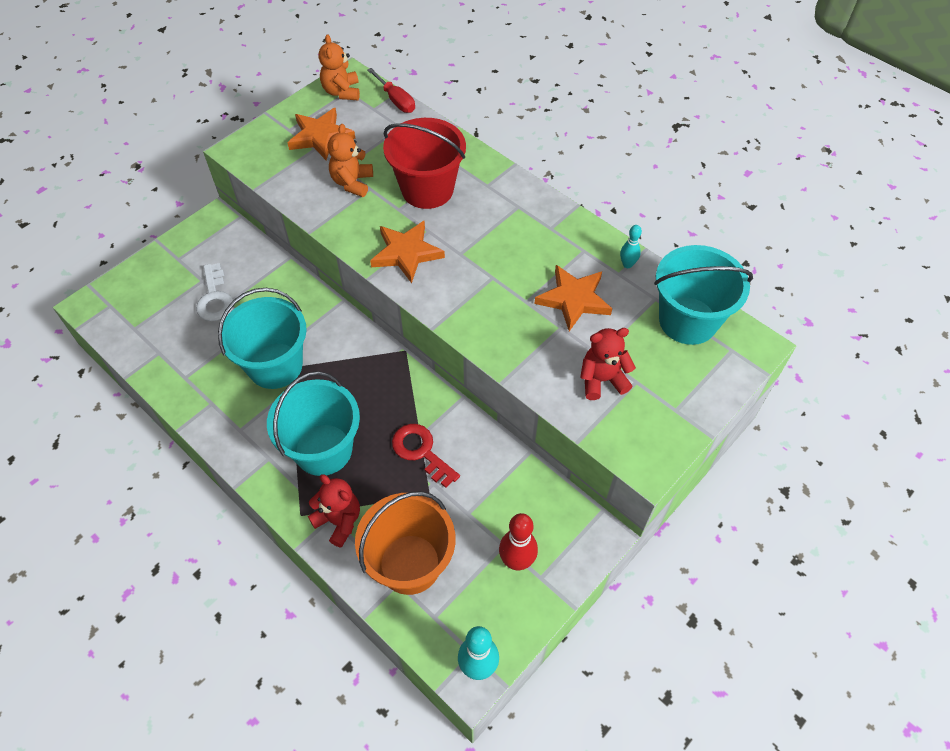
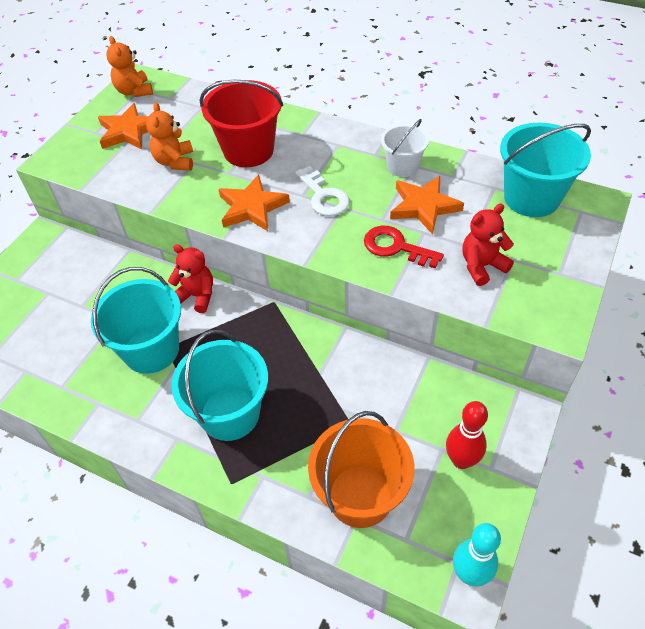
camera: 15 degrees left, 5 degrees down
white key [196,263,233,321] -> white key moved to [295,166,350,216]
red teddy bear [308,474,360,548] -> red teddy bear moved to [168,244,213,313]
red screwdriver [367,68,415,113] -> none
red key [392,424,460,488] -> red key moved to [364,226,444,268]
turquoise bowling pin [620,225,642,268] -> none
none -> white bucket [381,119,429,177]

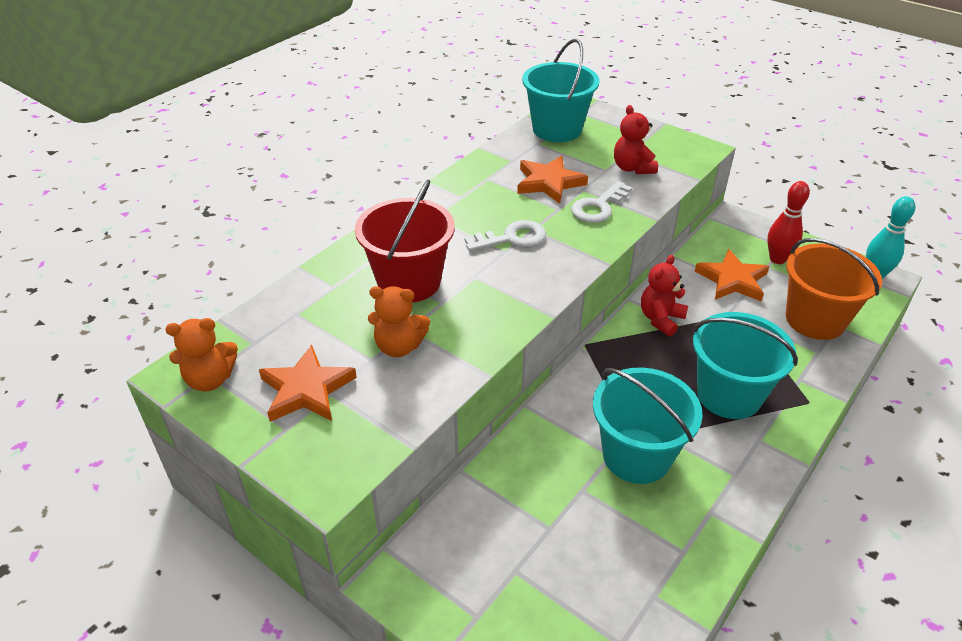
camera: 80 degrees left, 10 degrees down
red teddy bear [168,244,213,313] -> red teddy bear moved to [641,255,688,337]
orange star [218,175,290,231] -> orange star moved to [695,249,769,301]
red key [364,226,444,268] -> white key [571,181,632,223]
white bucket [381,119,429,177] -> none

